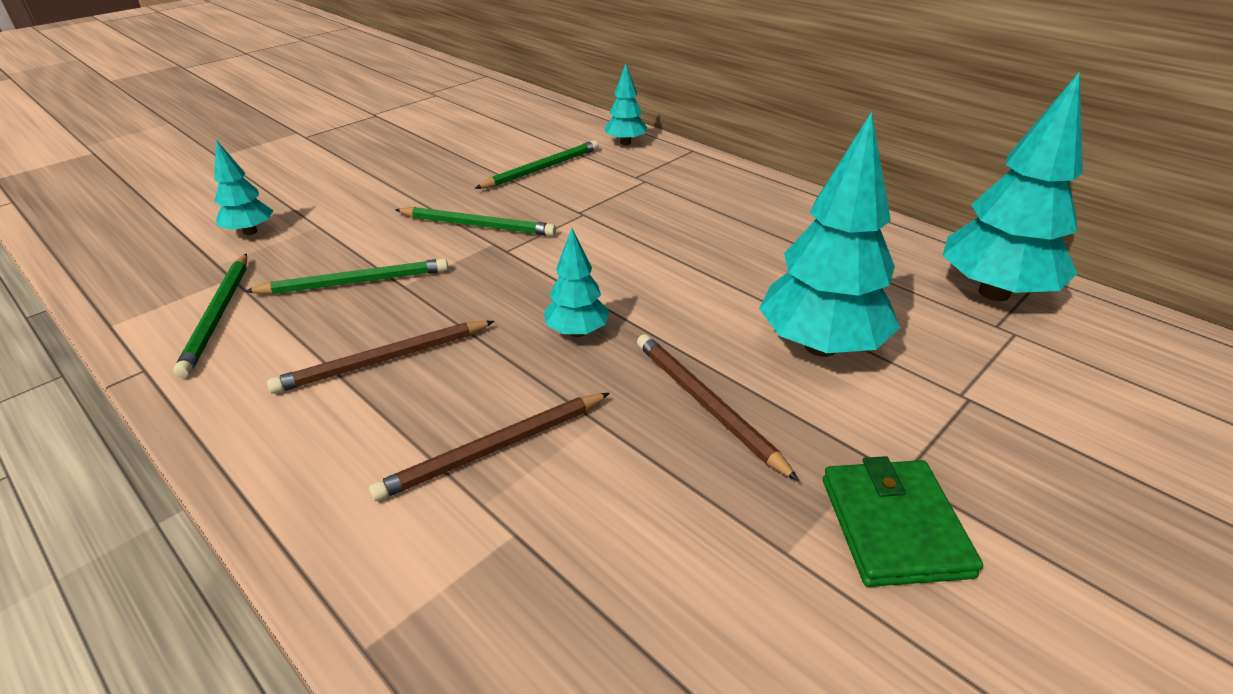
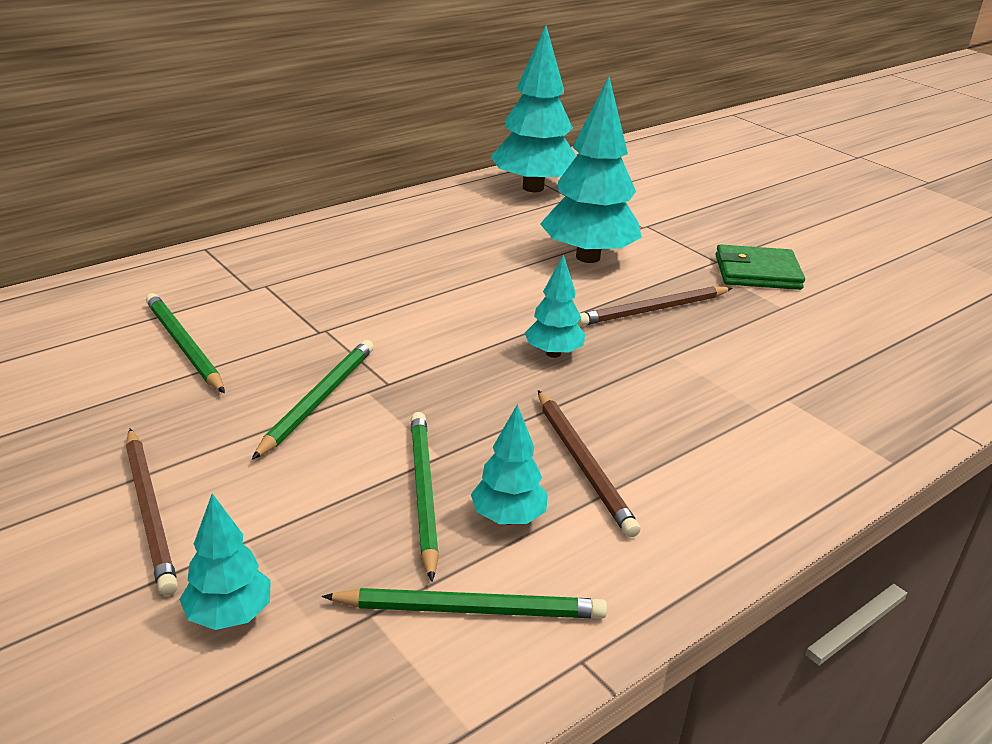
camera: 85 degrees left, 5 degrees down
brown pencil [369,393,610,501] -> brown pencil moved to [126,429,178,596]
turquoise tree [604,63,647,145] -> turquoise tree moved to [471,404,548,525]

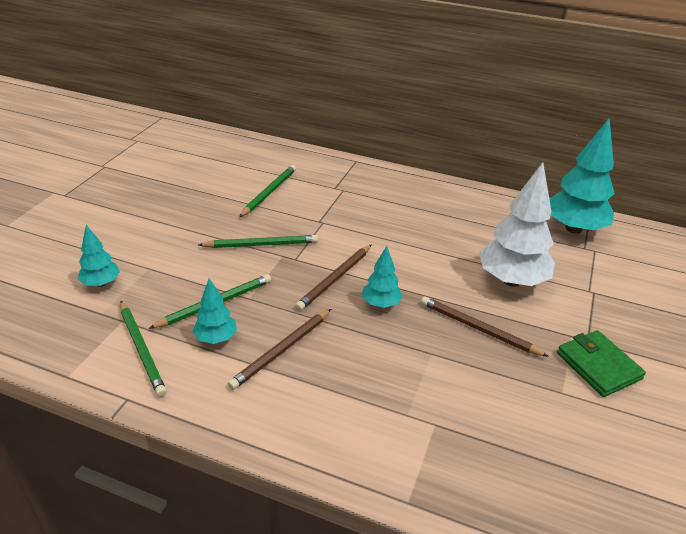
camera: 60 degrees right, 5 degrees up
brown pencil [126,429,178,596] -> brown pencil moved to [295,244,372,311]
turquoise tree [540,77,642,263] -> white tree [479,163,555,287]

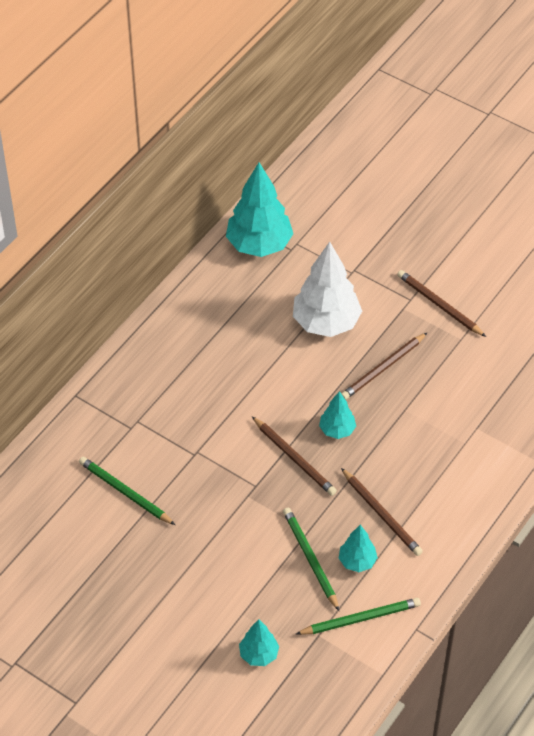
camera: 75 degrees left, 15 degrees up
green pencil [198,235,318,248] -> none
green wallet [557,330,646,397] -> brown pencil [397,270,486,337]

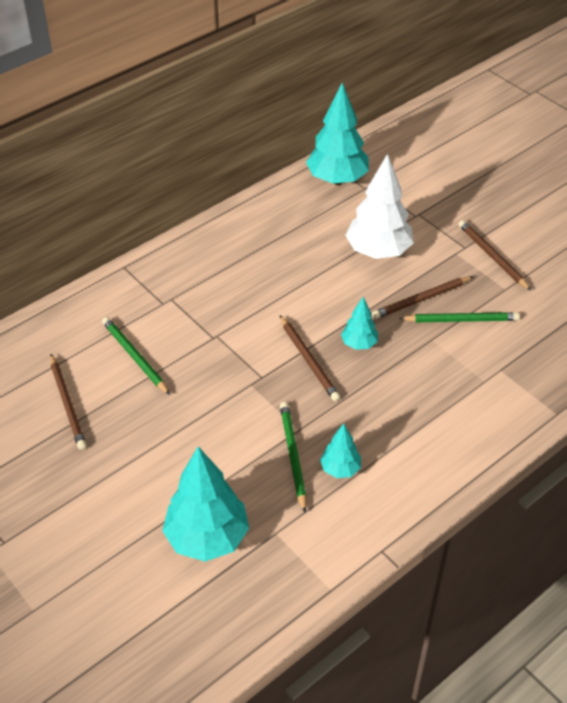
camera: 15 degrees right, 5 degrees down
turquoise tree [239,619,279,666] -> turquoise tree [162,447,249,562], size x1.95
green pencil [296,598,421,635] -> green pencil moved to [399,312,520,322]
brown pencil [341,468,423,556] -> brown pencil moved to [50,354,86,450]

